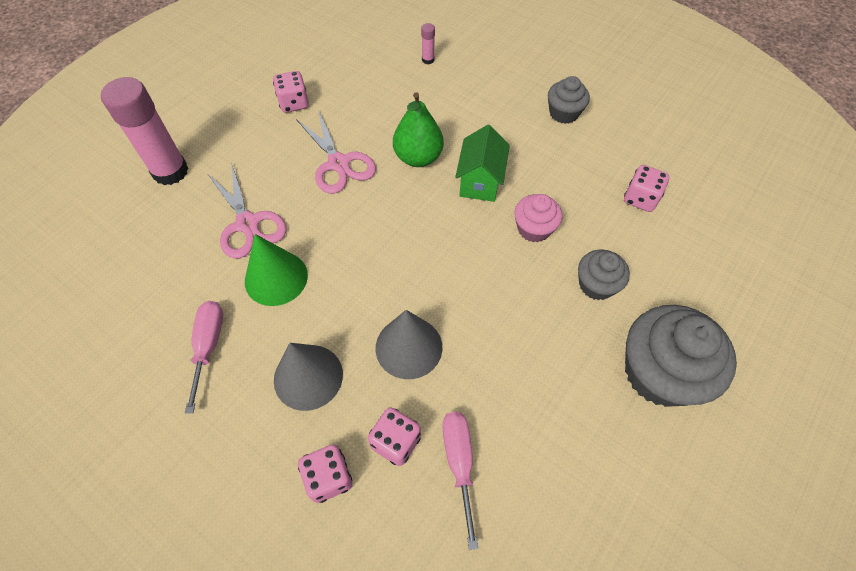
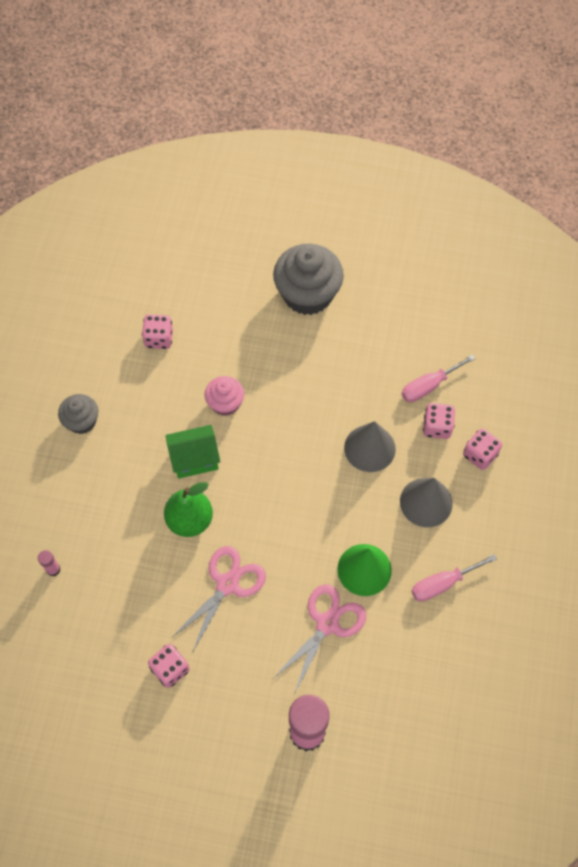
camera: 115 degrees left, 5 degrees up
grey cupcake [578,249,630,300] -> none

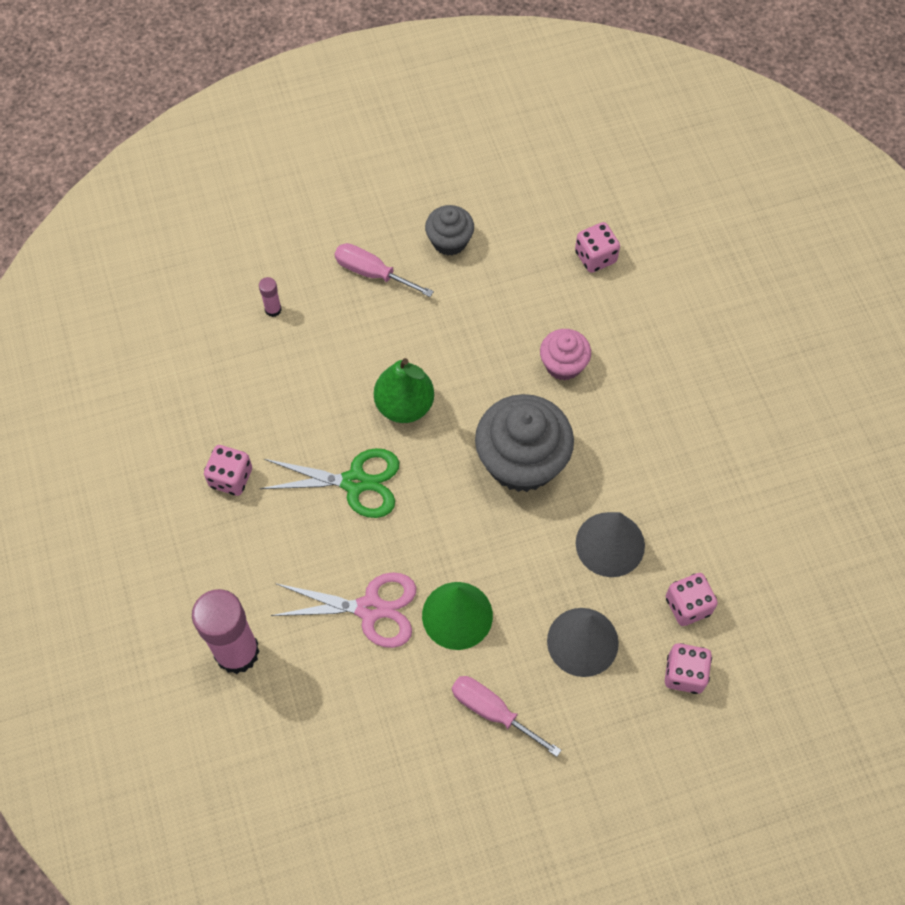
camera: 60 degrees right, 0 degrees up
green house [165,425,220,479] -> none
pink scissors [171,546,266,653] -> green scissors [259,448,399,518]
grey cupcake [273,244,344,315] -> grey cupcake moved to [475,394,574,492]
pink screwdriver [402,354,476,402] -> pink screwdriver moved to [335,243,434,297]

